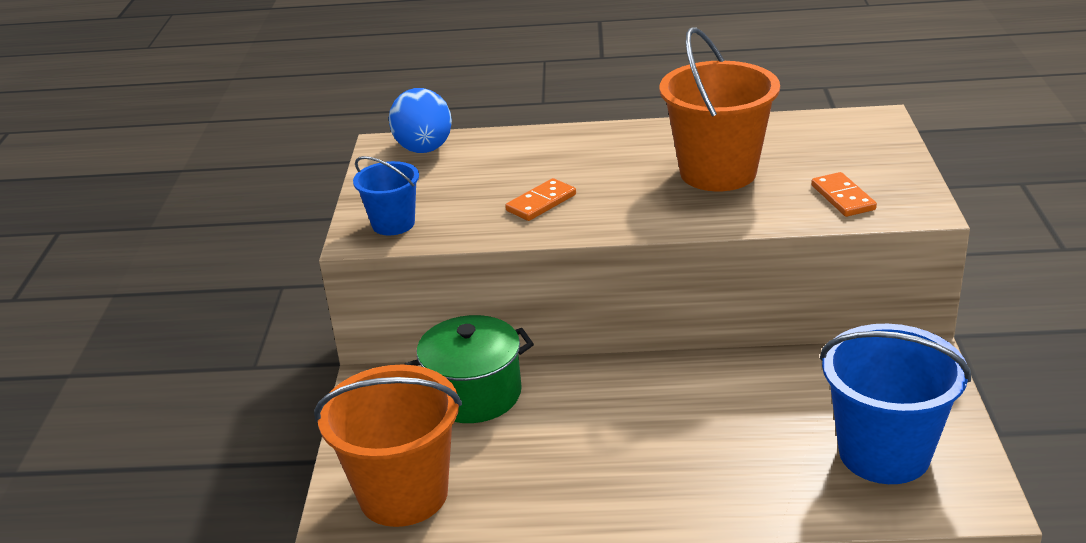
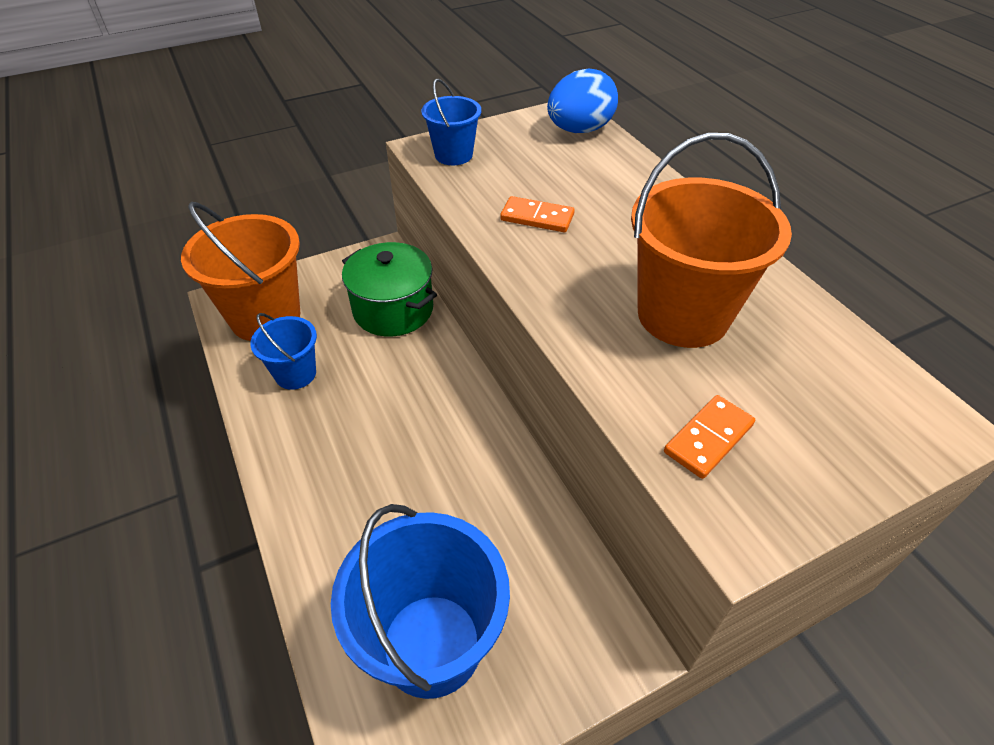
camera: 60 degrees right, 15 degrees up
none -> blue bucket [250,313,317,390]

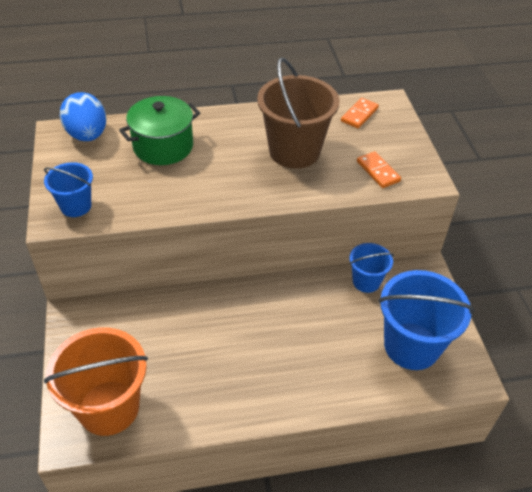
camera: 75 degrees left, 0 degrees up
blue bucket [250,313,317,390] -> blue bucket moved to [350,243,394,293]
green pot [342,242,437,337] -> green pot moved to [119,96,200,165]
orange domino [500,196,575,232] -> orange domino moved to [341,98,379,128]
orange bucket [631,133,792,348] -> brown bucket [257,57,340,169]

